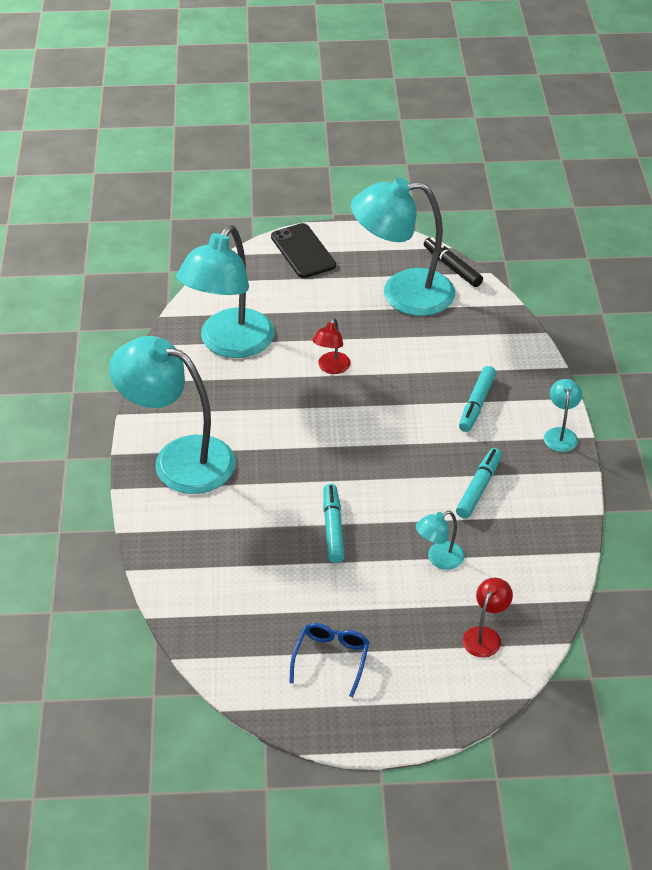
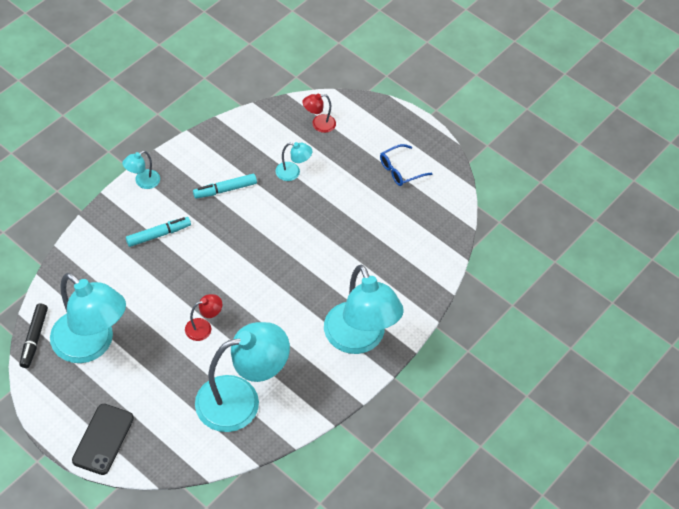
camera: 140 degrees left, 10 degrees up
turquoise marker [323,484,345,563] -> none

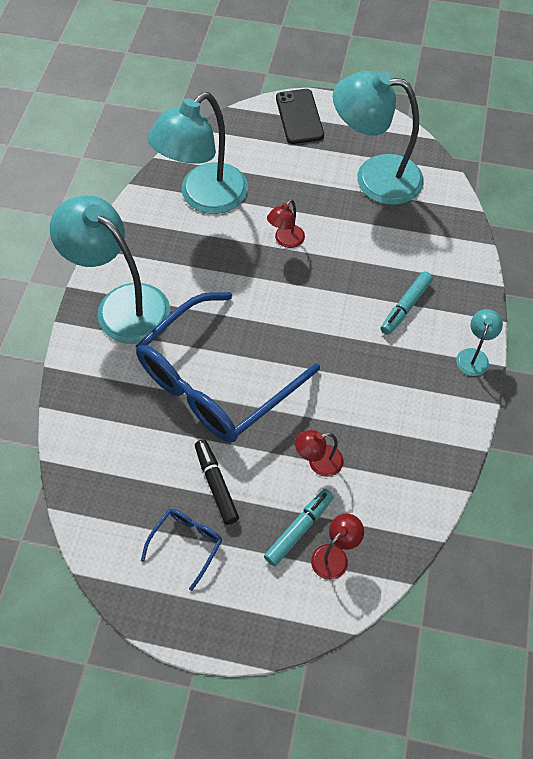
camera: 155 degrees right, 5 degrees up
black marker [20,303,48,368] -> black marker moved to [195,440,239,525]
turquoise marker [193,174,257,199] -> turquoise marker moved to [264,489,334,566]
turquoise lamp [276,142,312,181] -> red lamp [295,430,344,477]
none -> blue glasses [136,292,320,443]

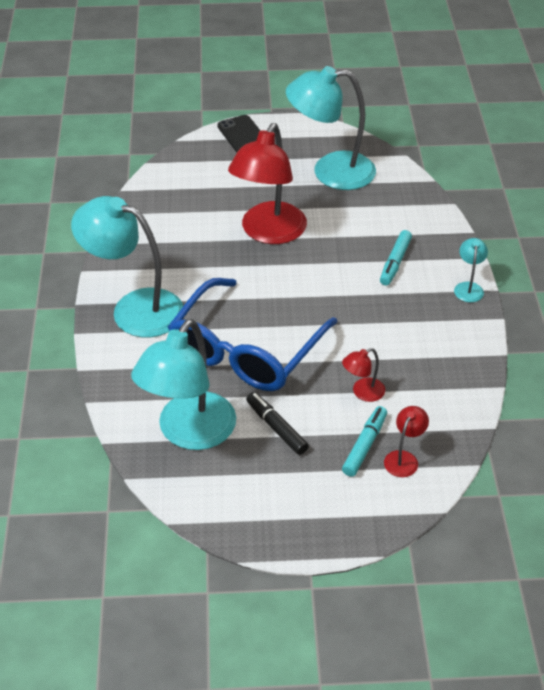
camera: 15 degrees left, 15 degrees down
blue glasses [141,509,222,591] -> none
turquoise lamp [147,92,248,214] -> turquoise lamp moved to [131,319,236,450]
red lamp [267,199,305,248] -> red lamp [228,123,307,244], size x2.32

